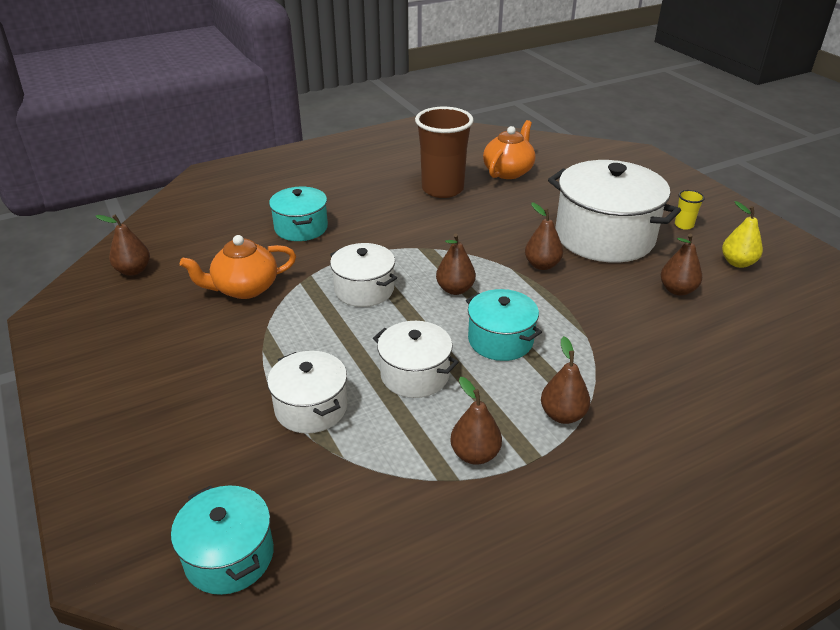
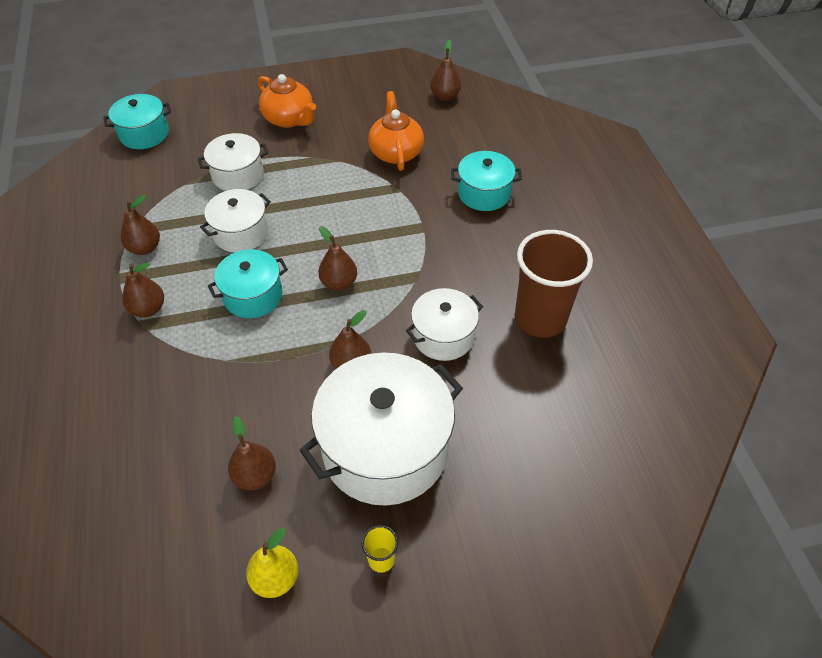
camera: 105 degrees right, 15 degrees up
white pot [330,243,397,307] -> white pot moved to [406,288,483,361]
orange teapot [483,120,535,179] -> orange teapot moved to [258,74,316,128]

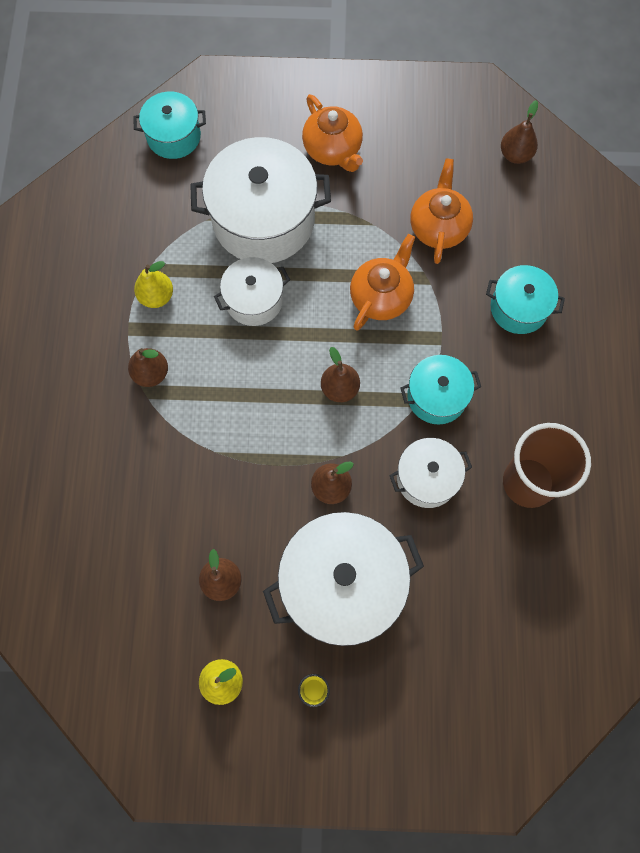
camera: 15 degrees right, 20 degrees up
brown pear [121,195,160,255] -> yellow pear [134,261,173,308]
white pot [198,133,268,191] -> white pot [190,137,331,263], size x1.83
turquoise pot [208,249,288,318] -> turquoise pot moved to [400,355,481,425]
none -> orange teapot [350,234,415,331]

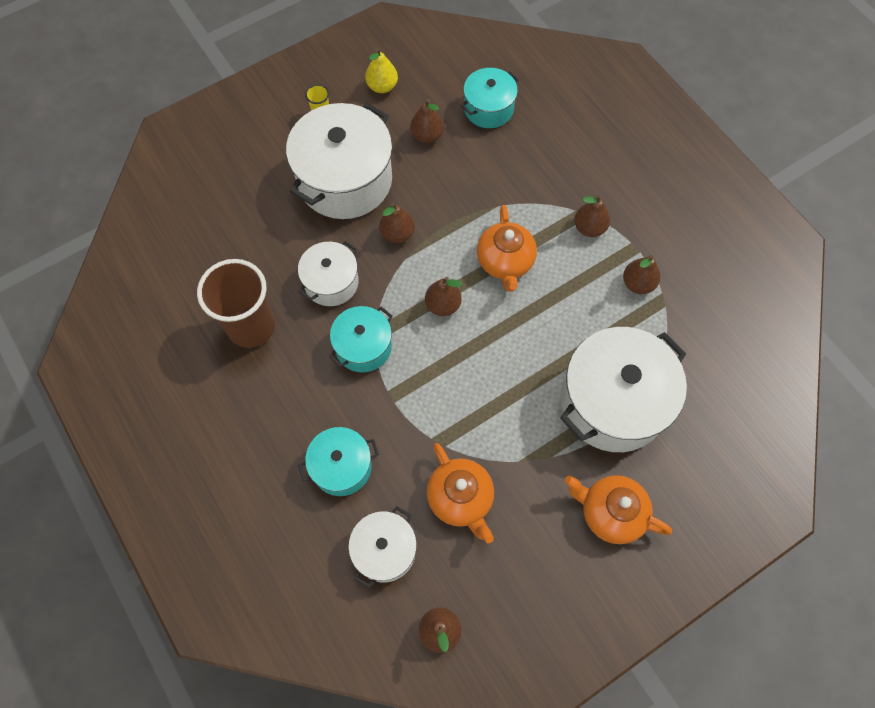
camera: 145 degrees right, 5 degrees down
turquoise pot [133,92,206,159] -> turquoise pot moved to [461,68,519,128]
yellow pear [134,261,173,308] -> brown pear [623,255,660,294]
white pot [214,257,290,326] -> white pot moved to [348,506,417,588]
orange teapot [350,234,415,331] -> orange teapot moved to [477,205,537,292]

